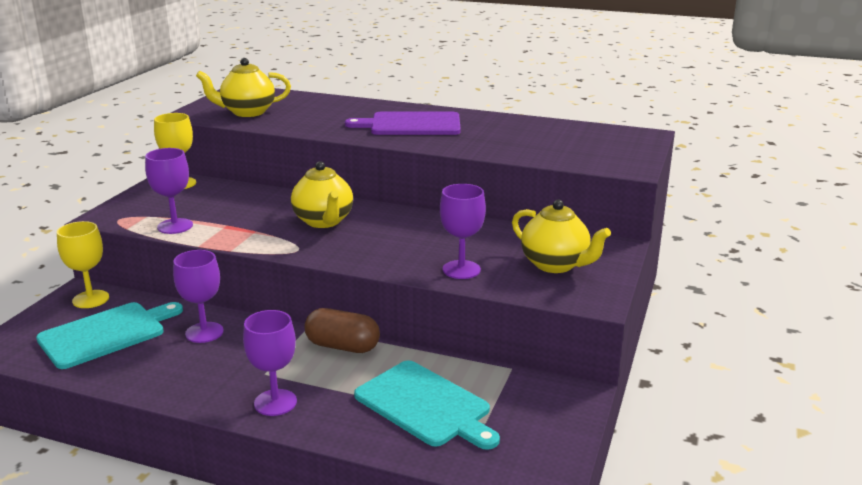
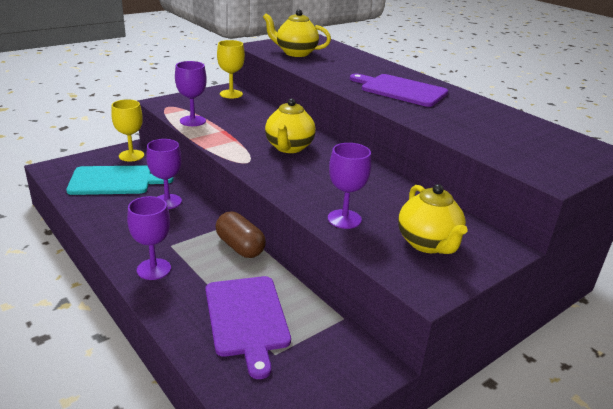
camera: 30 degrees right, 5 degrees up
turquoise cutting board [354,360,500,450] -> purple cutting board [205,276,291,379]

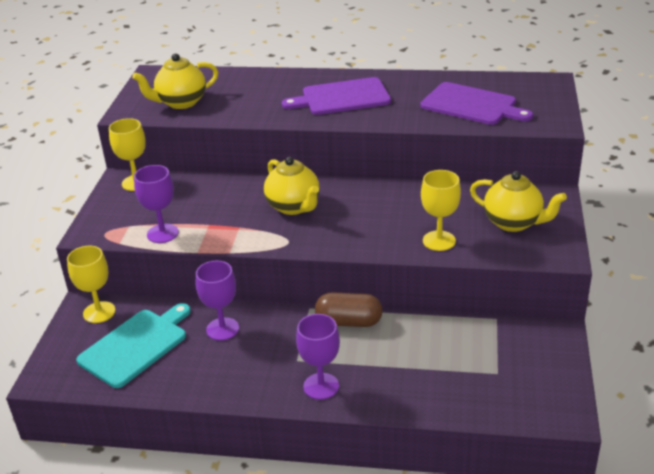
camera: 40 degrees left, 5 degrees up
purple cutting board [205,276,291,379] -> purple cutting board moved to [420,82,533,125]
purple goblet [328,143,371,229] -> yellow goblet [421,170,461,251]

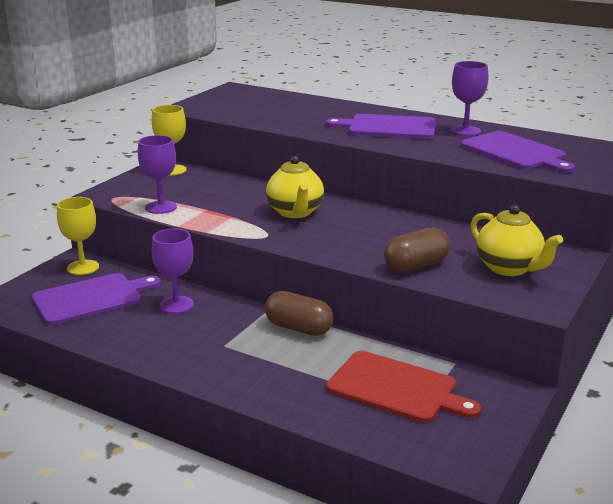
camera: 20 degrees right, 10 degrees down
turquoise cutting board [76,303,191,388] -> purple cutting board [32,273,161,325]
yellow teapot [132,53,218,109] -> none
purple goblet [296,314,340,400] -> purple goblet moved to [451,61,488,136]
yellow goblet [421,170,461,251] -> brown capsule [384,227,451,272]
none -> red cutting board [326,351,481,423]

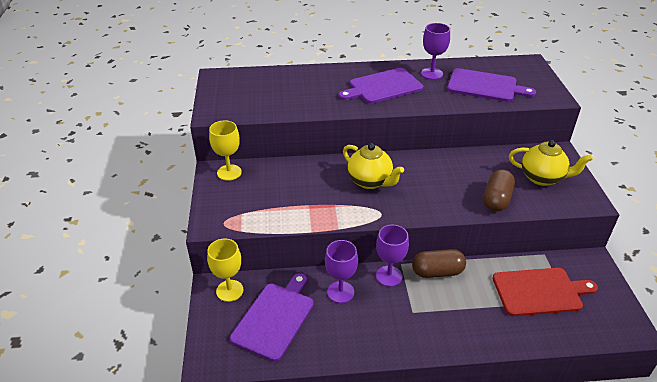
camera: 35 degrees left, 15 degrees up
purple goblet [138,135,177,214] -> purple goblet moved to [376,225,409,287]

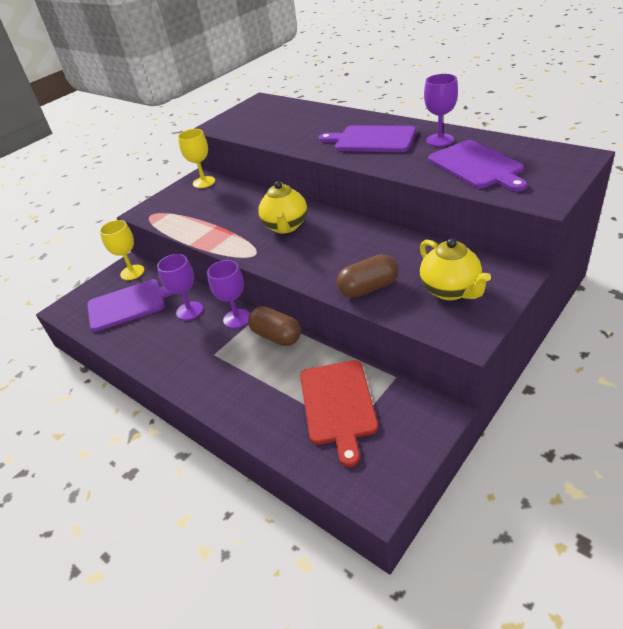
camera: 50 degrees right, 0 degrees up
red cutting board [493,268,598,316] -> red cutting board turned 45 degrees clockwise [300,360,378,467]

